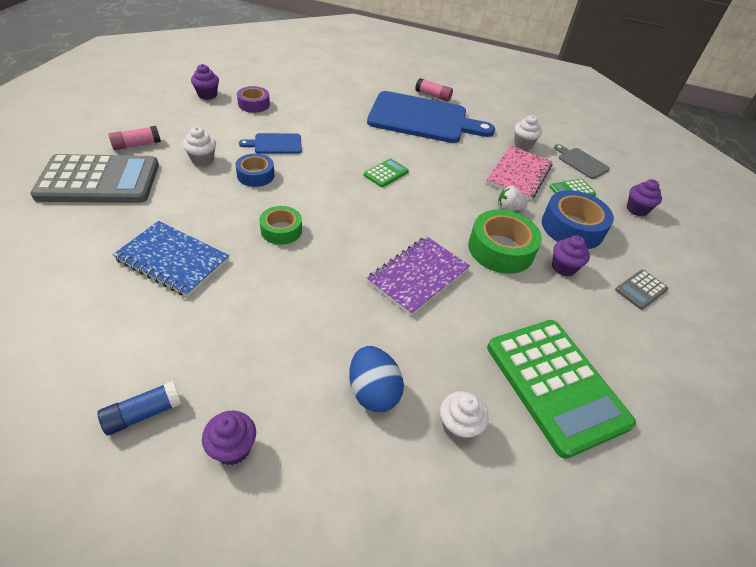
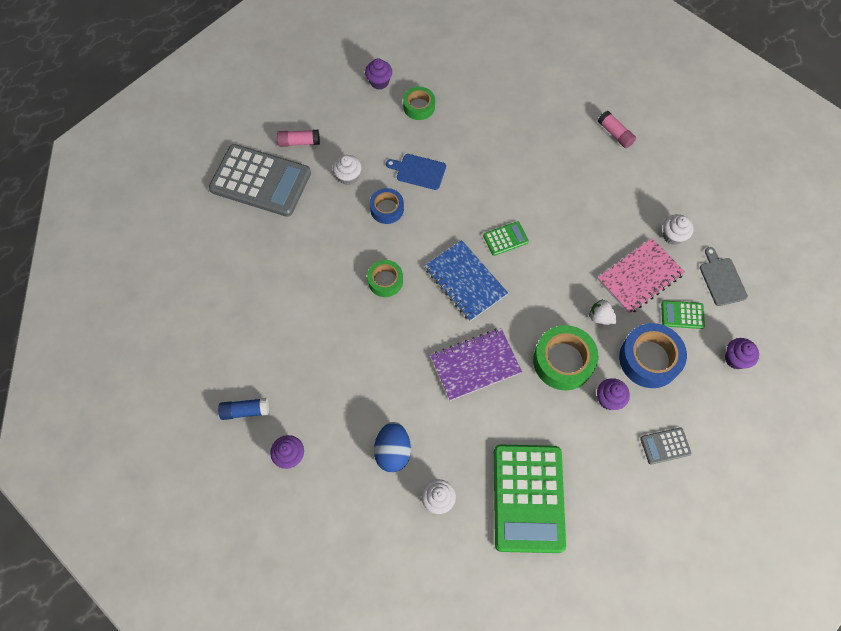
camera: 30 degrees right, 20 degrees up
blue notebook [113,221,229,297] -> blue notebook moved to [425,240,508,321]
purple tape [237,86,270,113] -> green tape [403,87,435,120]
blue cutting board [367,91,495,143] -> none

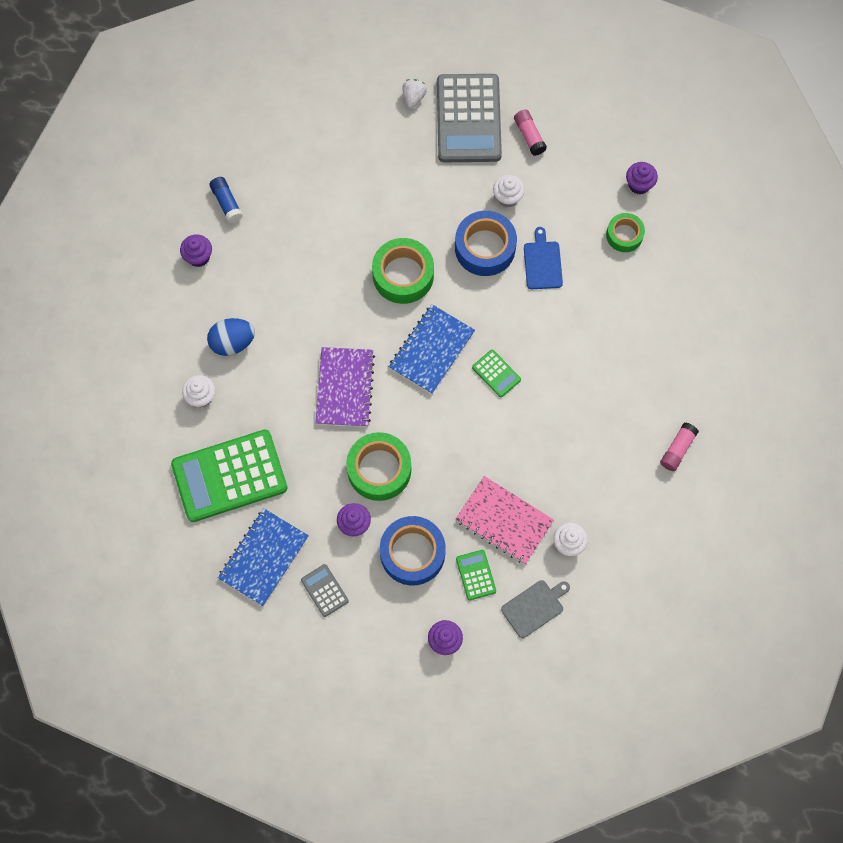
camera: 70 degrees right, 5 degrees up
green tape [367,260,403,297] -> green tape [372,238,434,304], size x1.65
blue tape [370,188,404,224] -> blue tape [455,211,517,276], size x1.65
purple notebook [431,328,522,401] -> purple notebook turned 45 degrees clockwise [315,347,375,427]
white strawberry [589,299,618,325] -> white strawberry moved to [402,79,427,108]
none -> blue notebook [218,508,309,606]

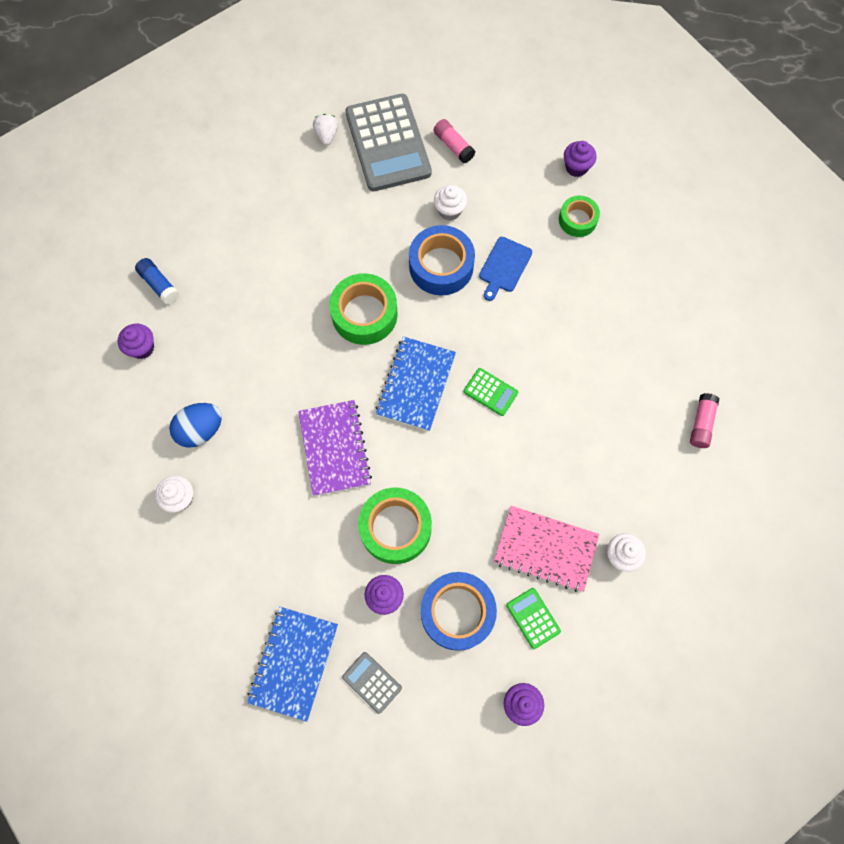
camera: 15 degrees left, 0 degrees up
green calculator [171,430,287,522] -> none
grey cutting board [501,580,570,638] -> none
blue cutting board [524,227,563,289] -> blue cutting board turned 135 degrees counterclockwise [479,237,532,301]

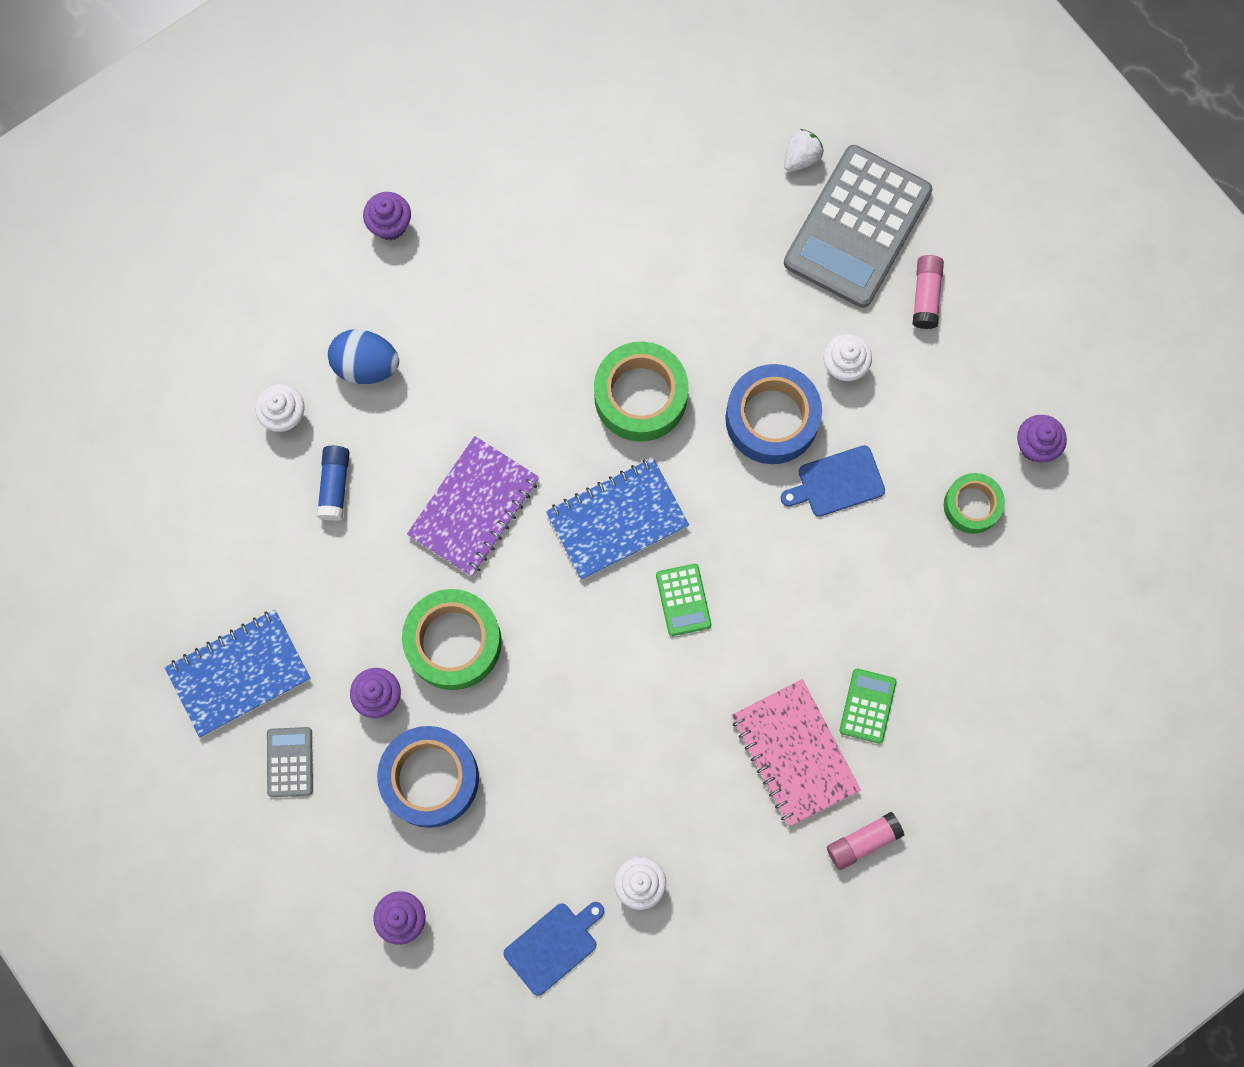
camera: 45 degrees right, 5 degrees up
blue glue stick [135,258,179,305] -> blue glue stick moved to [317,446,350,521]
pink notebook [494,506,599,592] -> pink notebook moved to [732,679,861,827]
green calculator [506,588,561,649] -> green calculator moved to [839,669,897,743]
none -> blue cutting board [503,902,604,996]

